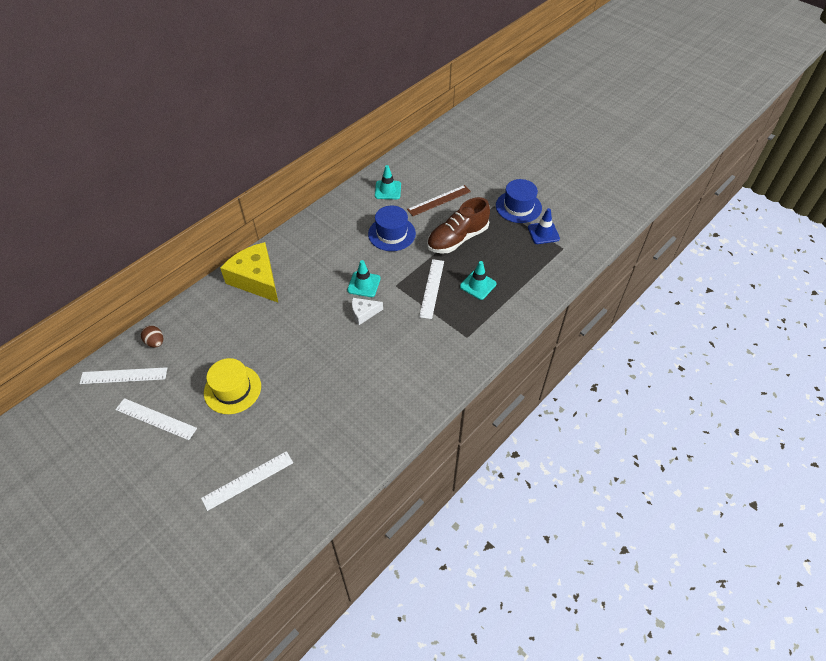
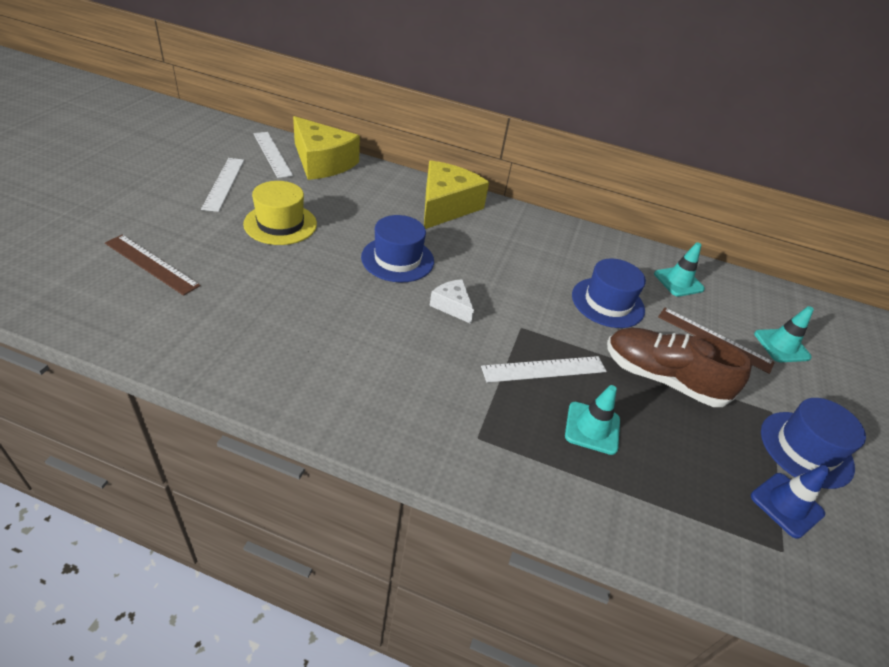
camera: 60 degrees right, 10 degrees down
brown egg [141,325,163,348] -> yellow cheese [293,116,360,180]
white ruler [201,451,293,511] -> brown ruler [105,235,201,296]
turquoise traffic cone [347,260,381,297] -> turquoise traffic cone moved to [754,306,814,362]
none -> blue hat [361,215,434,282]

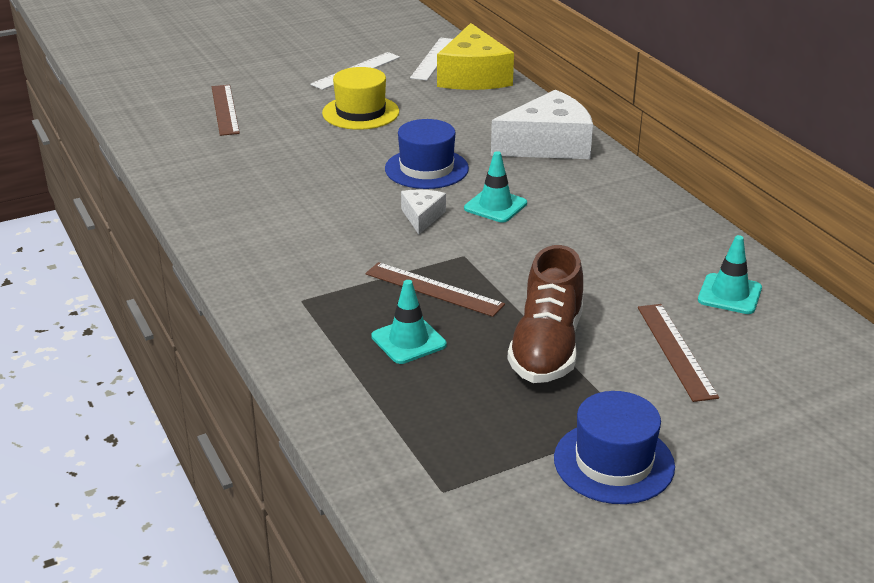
camera: 50 degrees right, 10 degrees down
yellow cheese [424,160,489,229] -> white cheese [491,90,593,159]
white ruler [481,356,607,383] -> brown ruler [365,262,505,317]
blue hat [572,258,646,328] -> none
brown shoe [607,327,752,407] -> brown shoe turned 150 degrees counterclockwise [507,245,583,383]
blue traffic cone [751,465,830,539] -> none
turquoise traffic cone [754,306,814,362] -> turquoise traffic cone moved to [464,151,527,222]

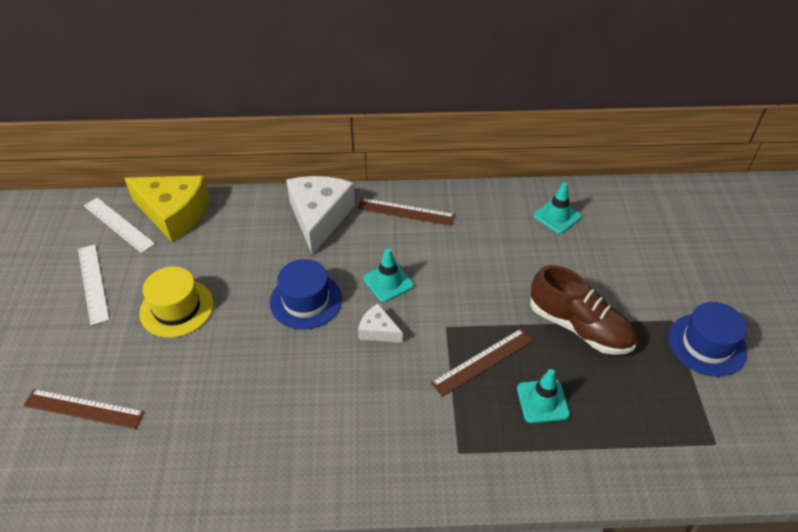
camera: 65 degrees left, 15 degrees up
brown ruler [638,304,719,402] -> brown ruler moved to [357,198,455,226]

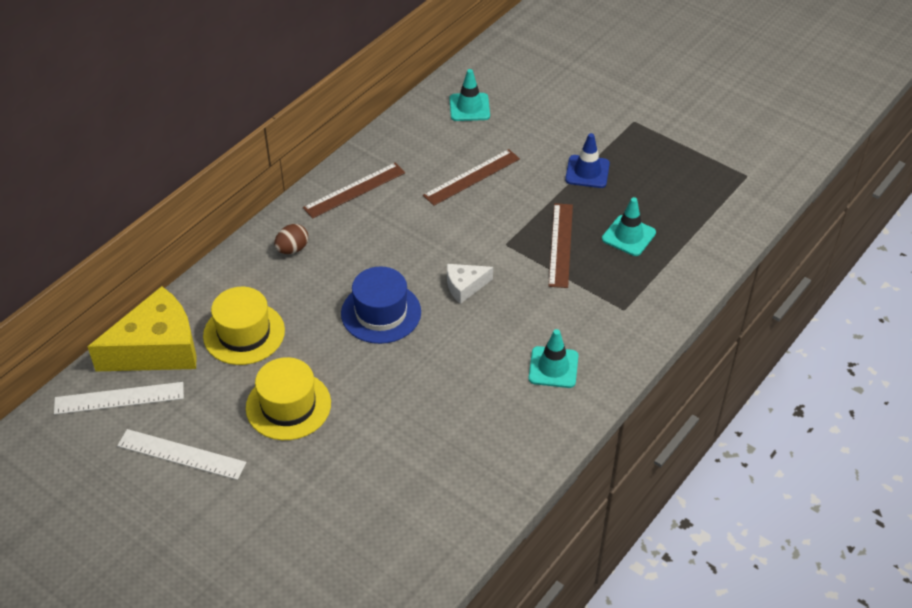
camera: 50 degrees left, 0 degrees up
brown ruler [23,389,145,429] -> brown ruler moved to [423,149,520,206]
white cheese [286,176,355,255] -> brown egg [274,224,308,254]
turquoise traffic cone [363,248,414,302] -> turquoise traffic cone moved to [529,329,578,388]
brown shoe [530,265,637,355] -> blue traffic cone [565,133,610,188]
blue hat [669,302,747,377] -> none
none -> yellow hat [203,287,285,365]

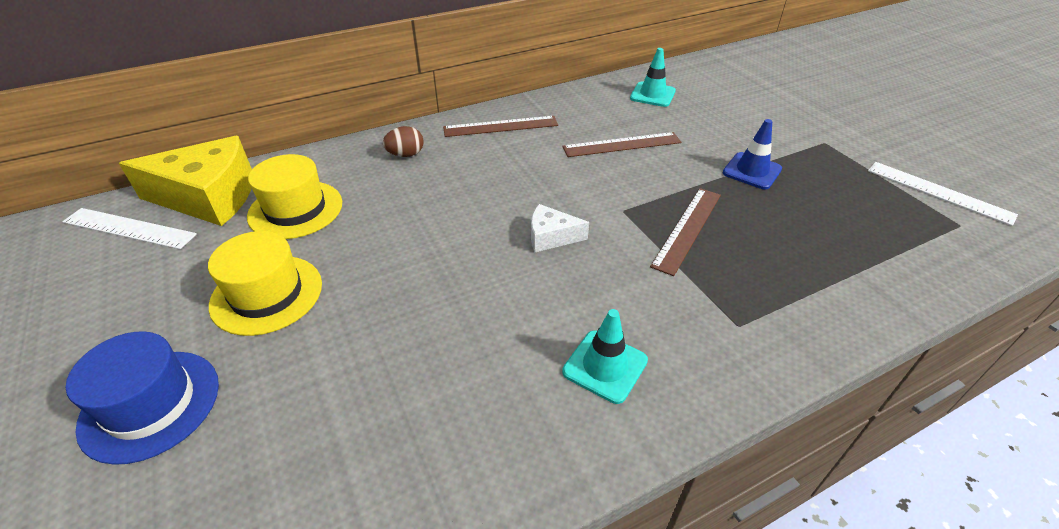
camera: 25 degrees right, 5 degrees down
white ruler [117,429,247,480] -> white ruler moved to [868,162,1018,226]
blue hat [341,266,421,344] -> blue hat moved to [66,331,219,465]
turquoise traffic cone [602,197,656,256] -> none

